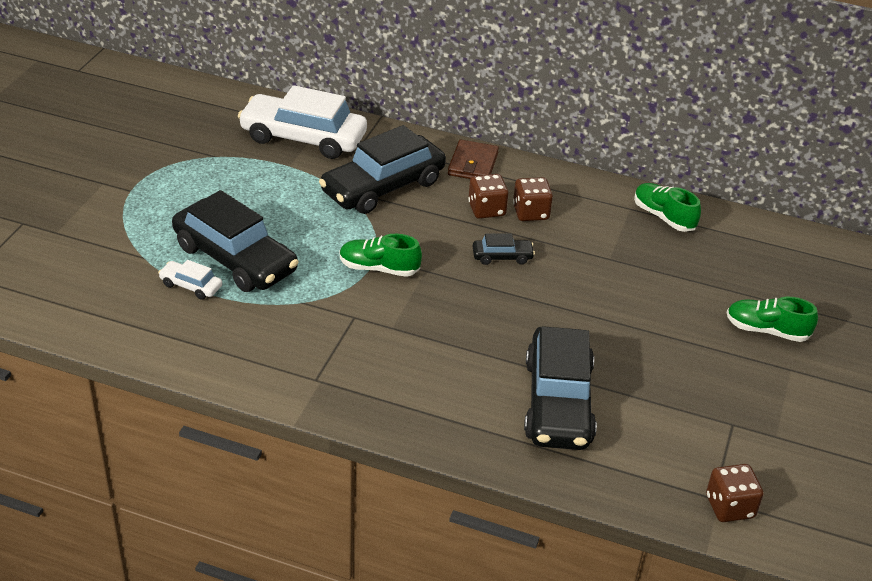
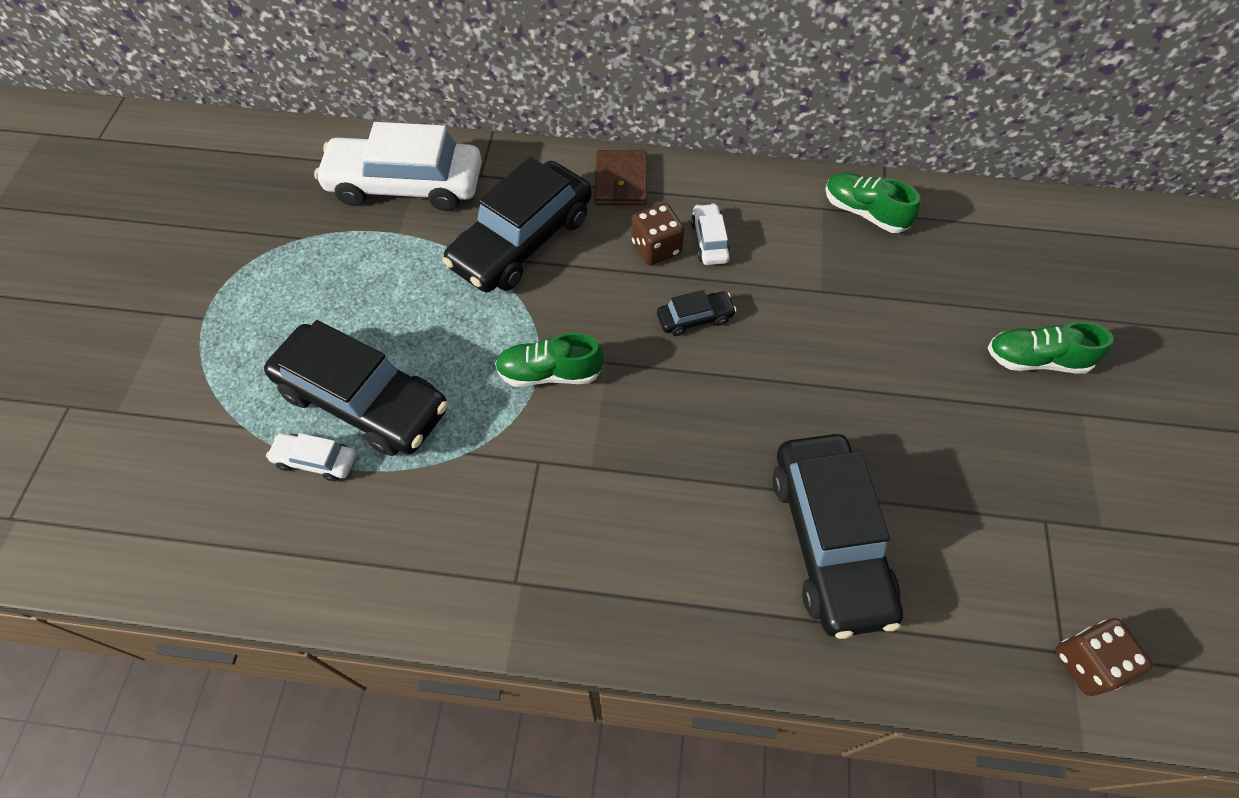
camera: 10 degrees left, 20 degrees up
brown dice [513,177,553,221] -> white car [691,203,731,265]

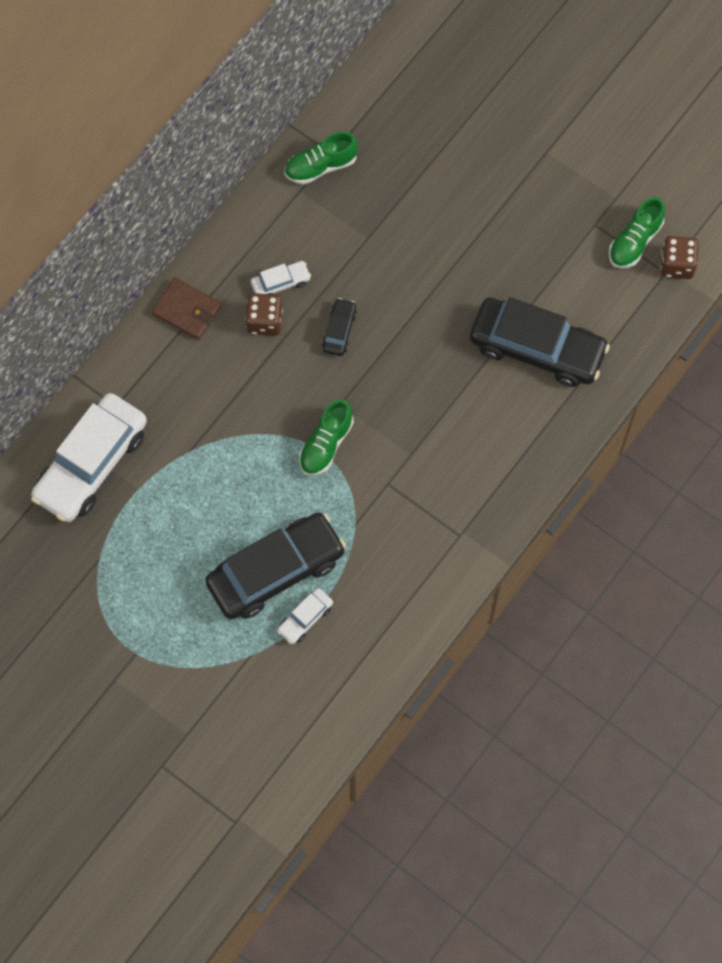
camera: 60 degrees left, 10 degrees up
black car [443,157,592,292] -> none
white car [691,203,731,265] -> white car turned 135 degrees clockwise [251,261,311,295]
green shoe [987,321,1113,374] -> green shoe moved to [609,197,665,268]

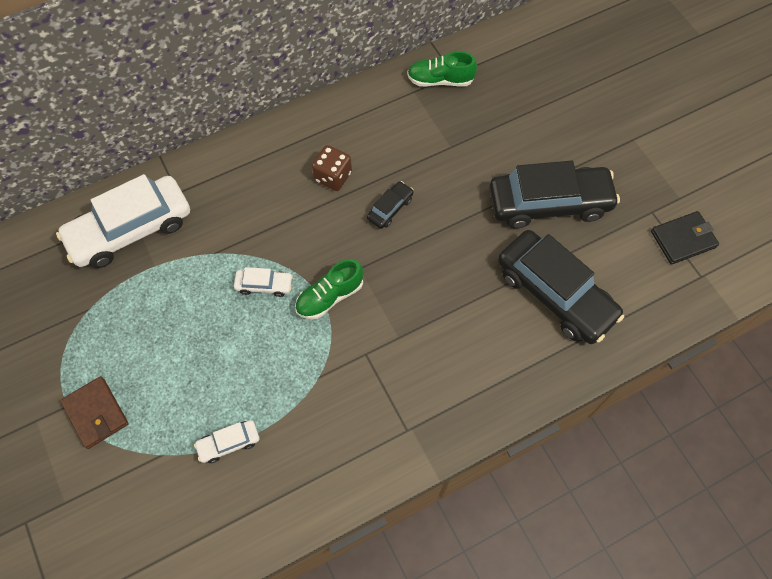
camera: 25 degrees right, 5 degrees down
brown wallet [152,277,221,340] -> brown wallet moved to [60,376,129,449]
black car [205,513,346,619] -> black car moved to [489,161,620,228]
white car [251,261,311,295] -> white car moved to [234,267,293,297]
green shoe [609,197,665,268] -> black wallet [651,211,719,265]
brown dice [660,236,699,279] -> none

